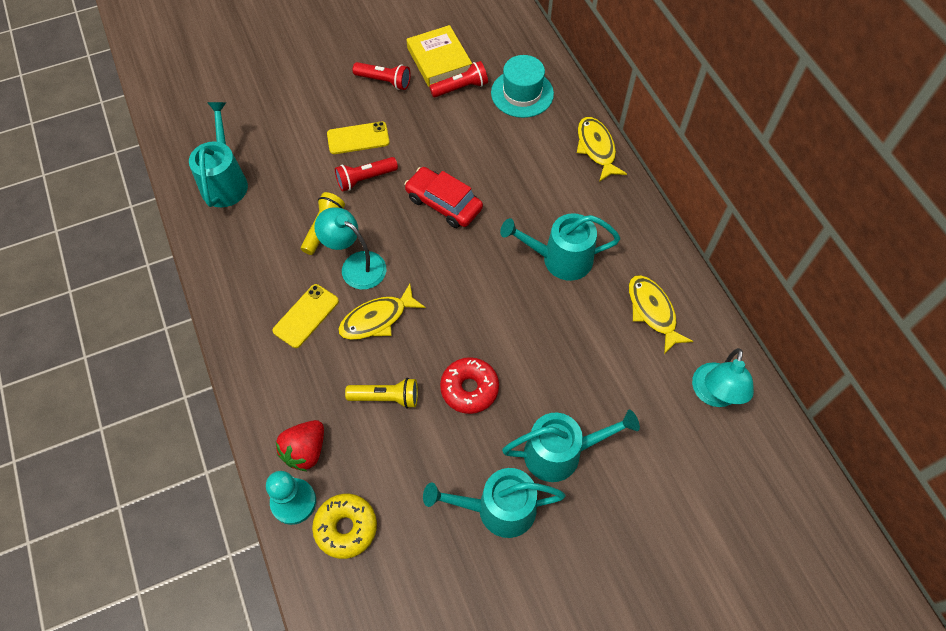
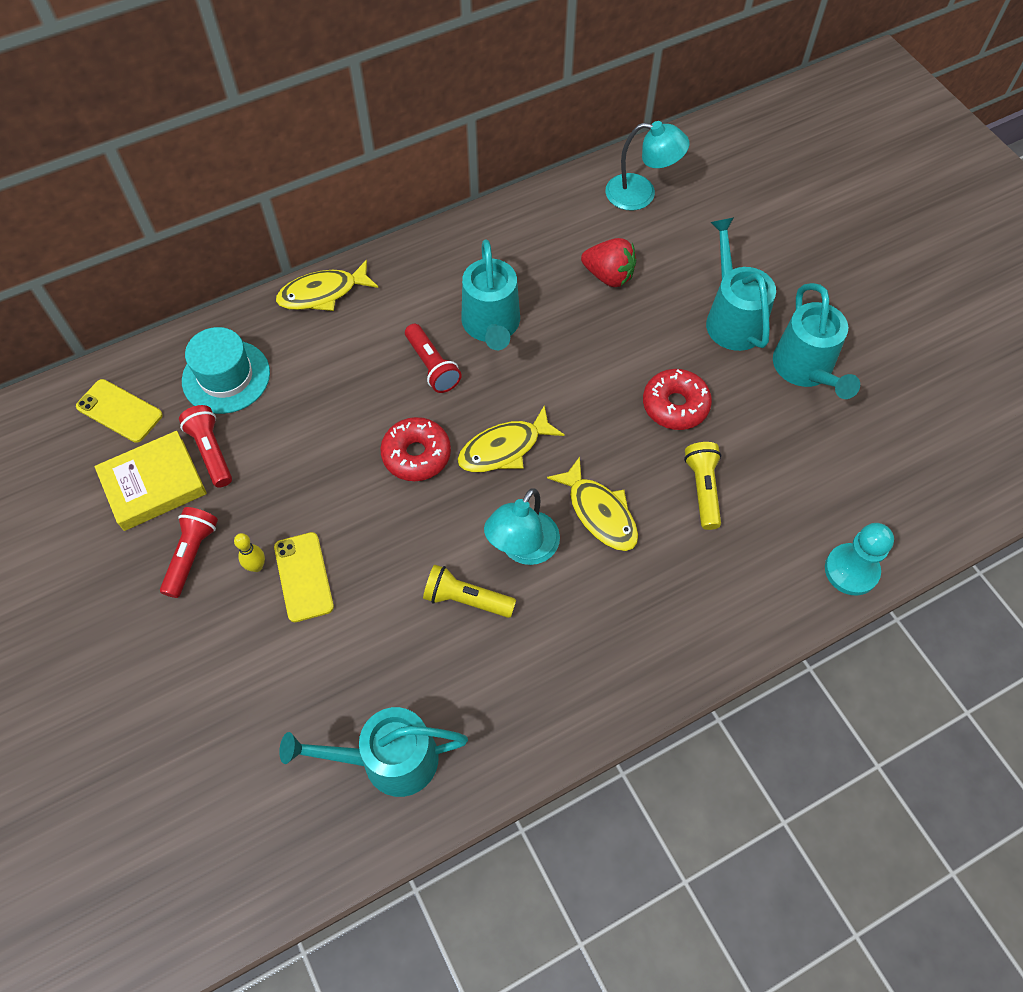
camera: 95 degrees left, 0 degrees up
yellow phone [272,284,339,348] -> yellow phone moved to [76,379,163,443]
red strawberry [276,420,324,471] -> red strawberry moved to [581,238,636,287]
yellow donut [312,494,377,559] -> none
red flashlight [335,157,398,192] -> red flashlight moved to [405,324,462,393]
red car [404,167,483,228] -> red donut [380,417,451,481]
yellow fish [629,275,693,354] -> yellow fish moved to [457,405,565,472]
none -> yellow bowling pin [234,533,265,572]

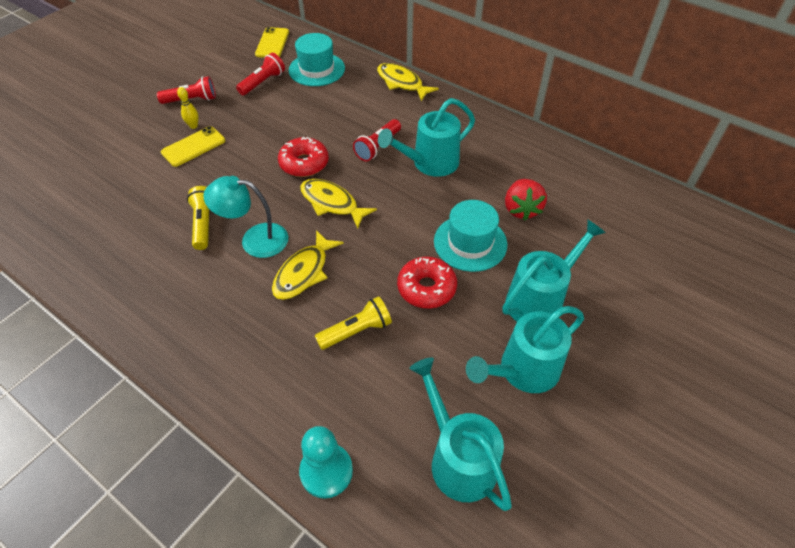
camera: 65 degrees right, 10 degrees down
yellow book [94,431,207,531] -> none
turquoise watering can [279,707,468,797] -> turquoise watering can moved to [409,357,512,511]
turquoise lamp [606,121,689,211] -> none
none -> turquoise hat [434,200,507,272]

